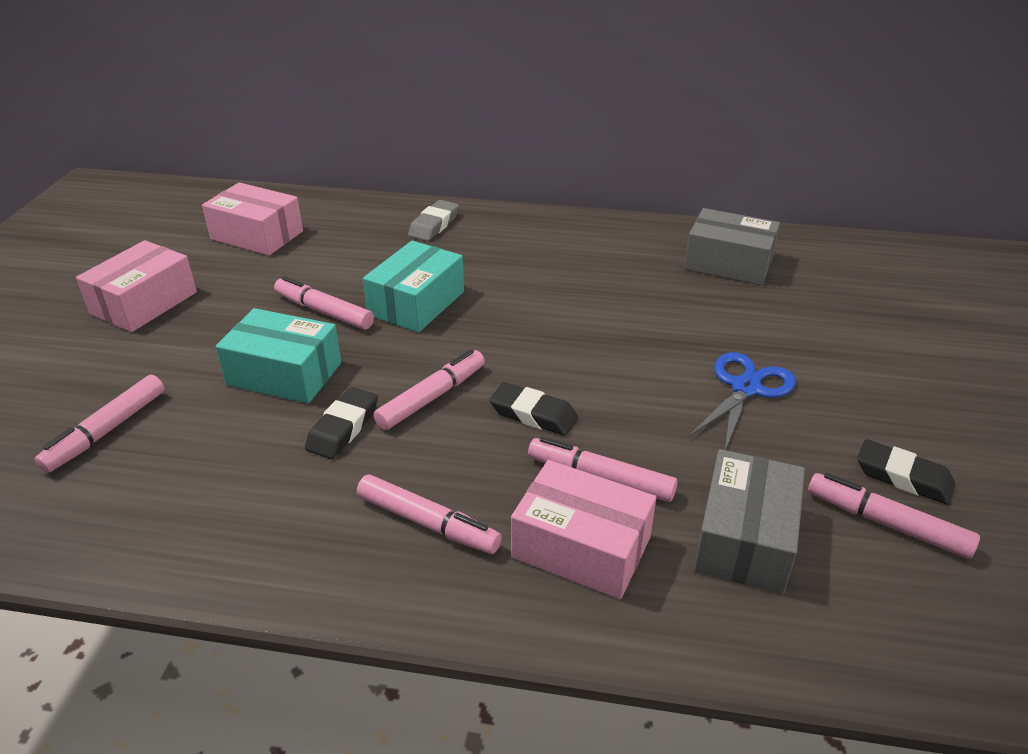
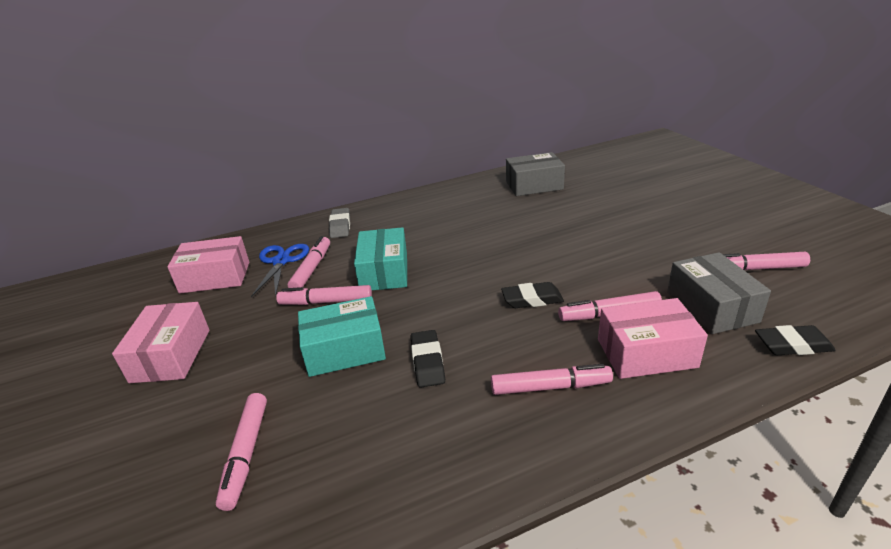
camera: 30 degrees left, 5 degrees down
pink marker [373,349,485,430] -> pink marker moved to [288,236,330,288]
blue scissors [689,352,796,450] -> blue scissors moved to [251,244,309,297]
black eraser [857,439,955,505] -> black eraser moved to [755,325,836,355]

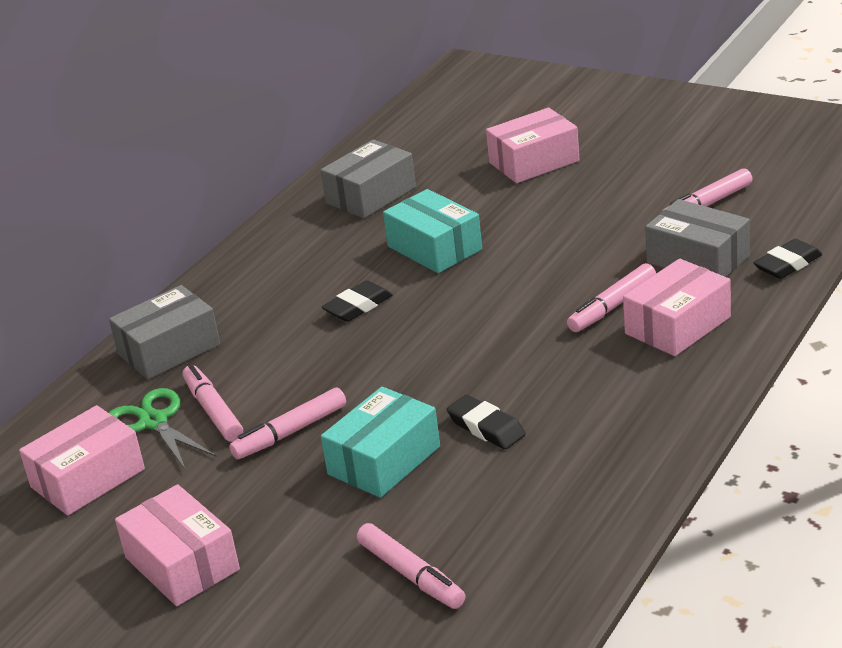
camera: 35 degrees left, 0 degrees up
blue scissors [251,244,309,297] -> green scissors [109,388,217,470]
grey eraser [329,208,350,238] -> grey box [109,285,220,379]
turquoise box [354,227,407,290] -> turquoise box moved to [383,189,482,273]
pink marker [491,364,613,395] -> none
black eraser [501,282,564,308] -> black eraser moved to [322,281,393,322]
none -> pink box [486,108,580,183]

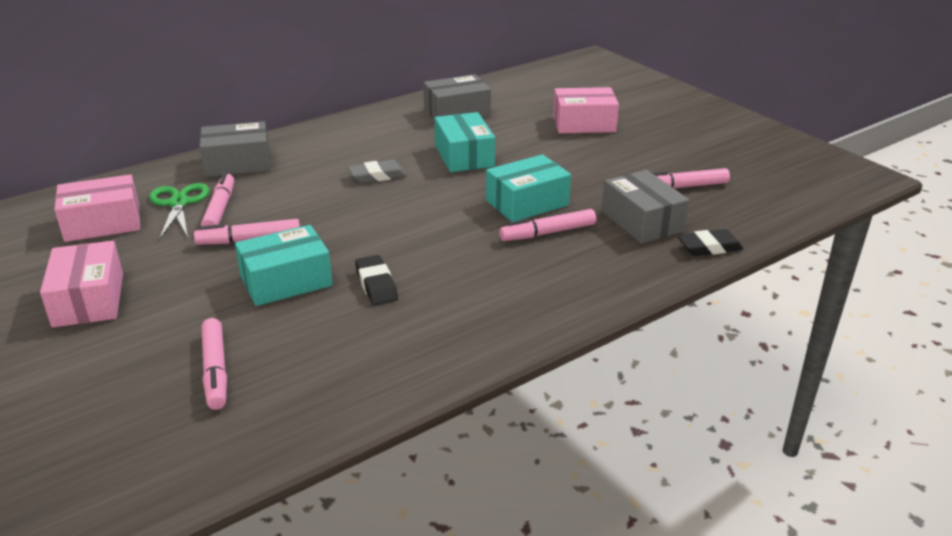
camera: 20 degrees right, 0 degrees up
black eraser [322,281,393,322] -> grey eraser [348,160,407,183]
pink box [623,259,731,356] -> none
none -> turquoise box [486,155,571,222]

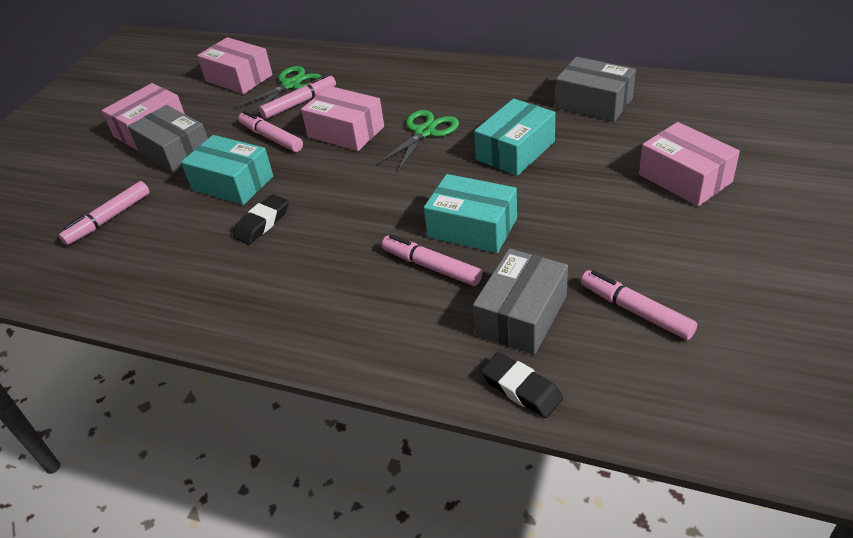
camera: 60 degrees right, 10 degrees up
grey box [200,121,270,177] -> grey box moved to [128,105,208,174]
grey eraser [348,160,407,183] -> green scissors [376,110,459,172]
none -> pink box [301,86,384,151]

